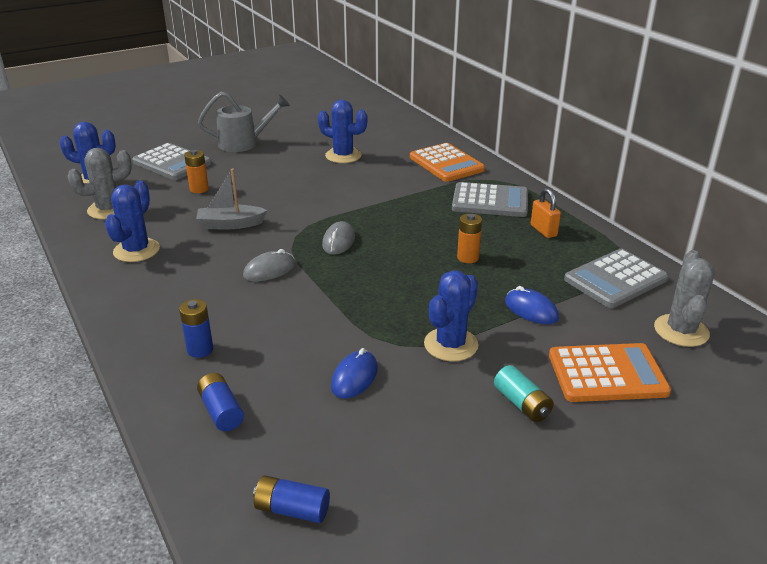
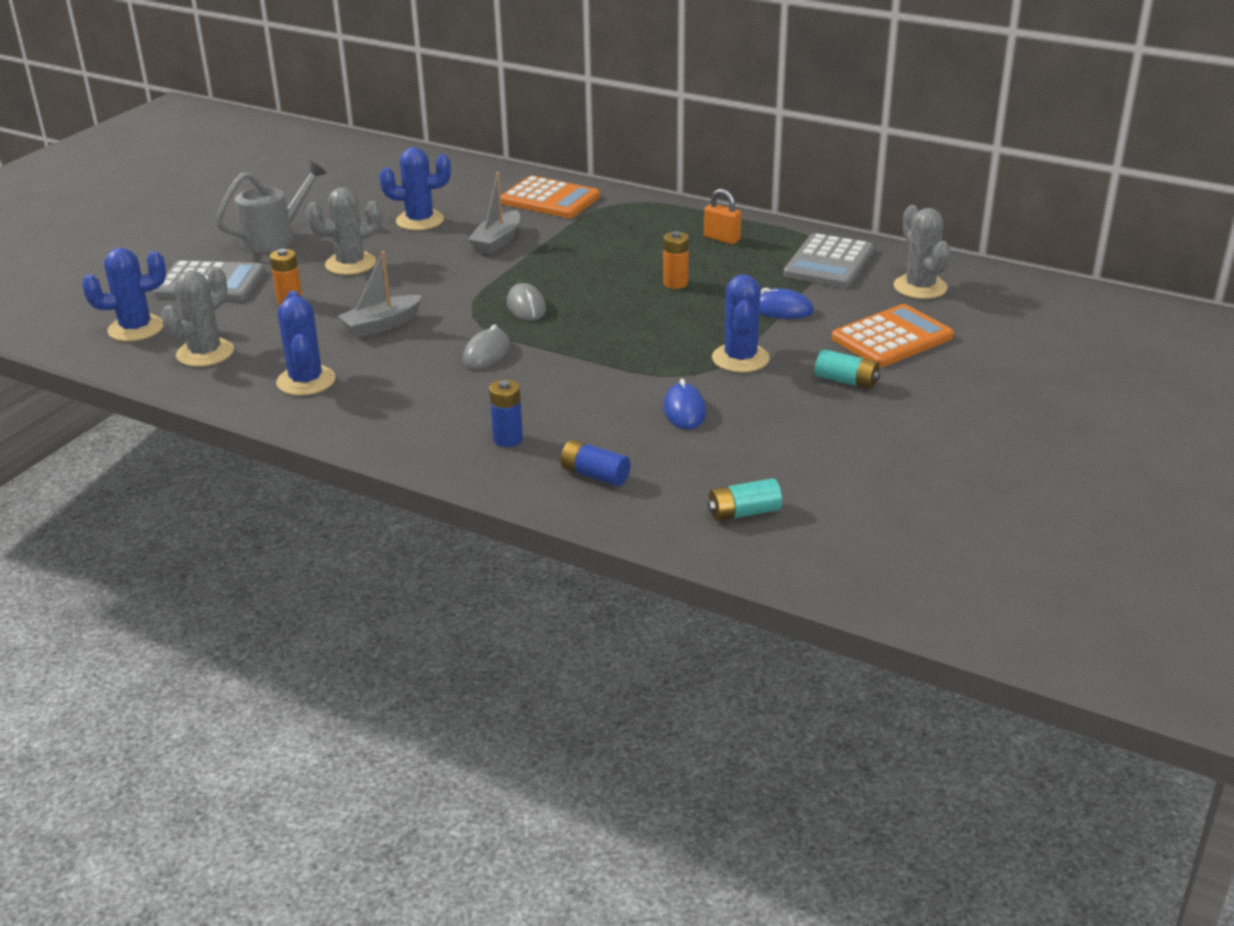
camera: 30 degrees left, 0 degrees up
blue battery [253,475,330,523] -> turquoise battery [707,478,782,521]
grey calculator [452,182,528,217] -> none
none -> grey cactus [306,187,382,275]
none -> grey boat [468,172,520,255]

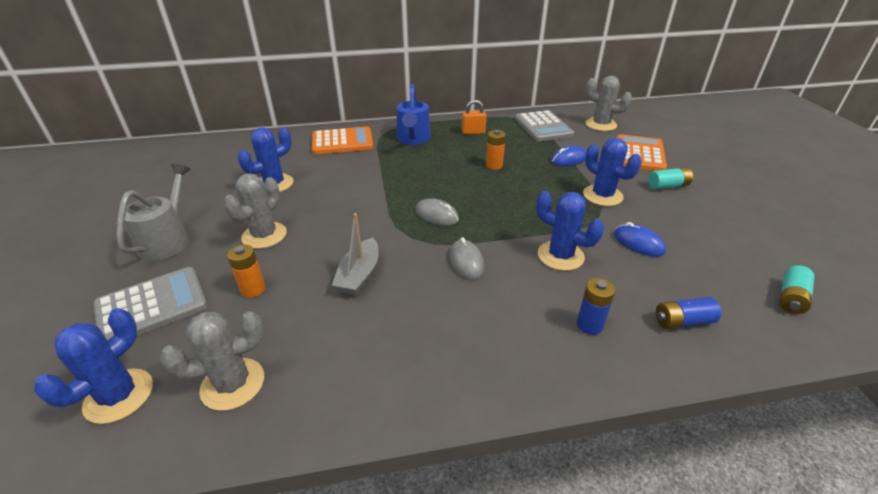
camera: 40 degrees left, 5 degrees up
grey cactus [161,267,234,367] -> grey cactus turned 75 degrees clockwise [160,311,264,411]
blue cactus [276,291,336,396] -> blue cactus moved to [536,191,604,271]
grey boat [468,172,520,255] -> none
none -> blue watering can [396,84,431,145]

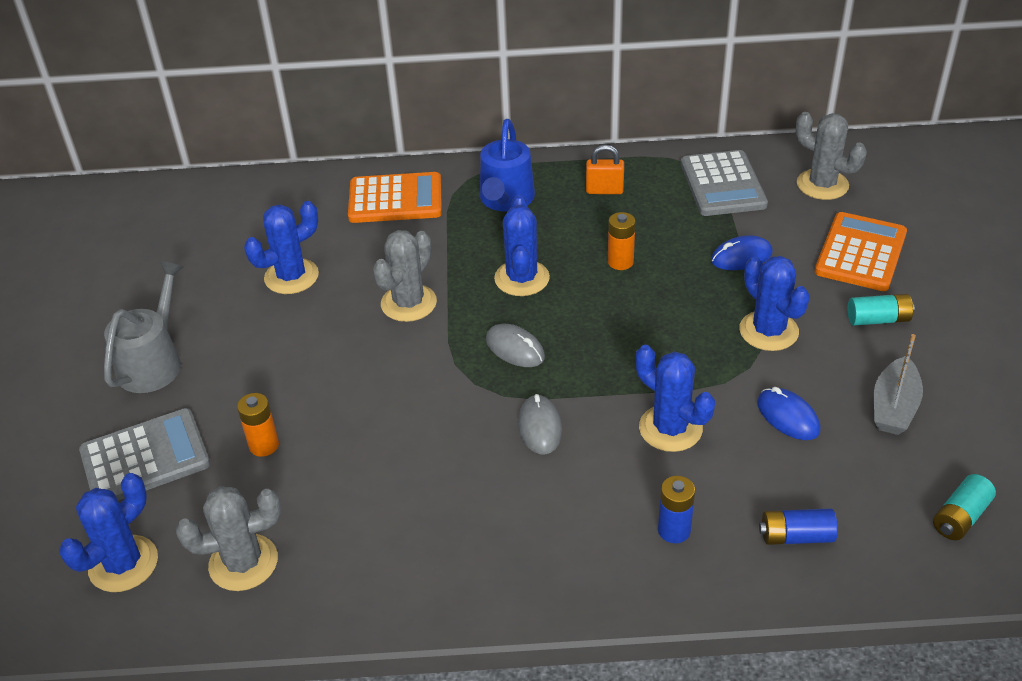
camera: 10 degrees right, 5 degrees up
grey cactus [223,174,287,249] -> grey cactus moved to [373,230,437,322]
grey boat [332,213,379,295] -> grey boat moved to [874,334,923,435]
none -> blue cactus [494,194,550,296]

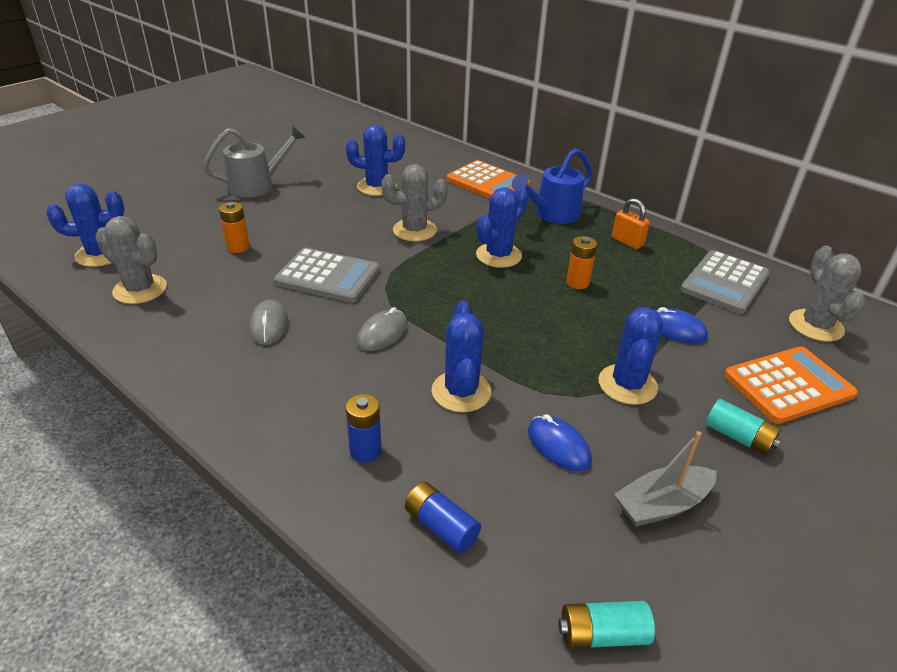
camera: 40 degrees right, 5 degrees down
grey calculator [79,408,210,501] -> grey calculator moved to [274,248,380,303]
grey mouse [486,324,545,367] -> grey mouse moved to [250,299,288,345]
blue mouse [757,387,821,440] -> blue mouse turned 45 degrees counterclockwise [528,414,592,471]

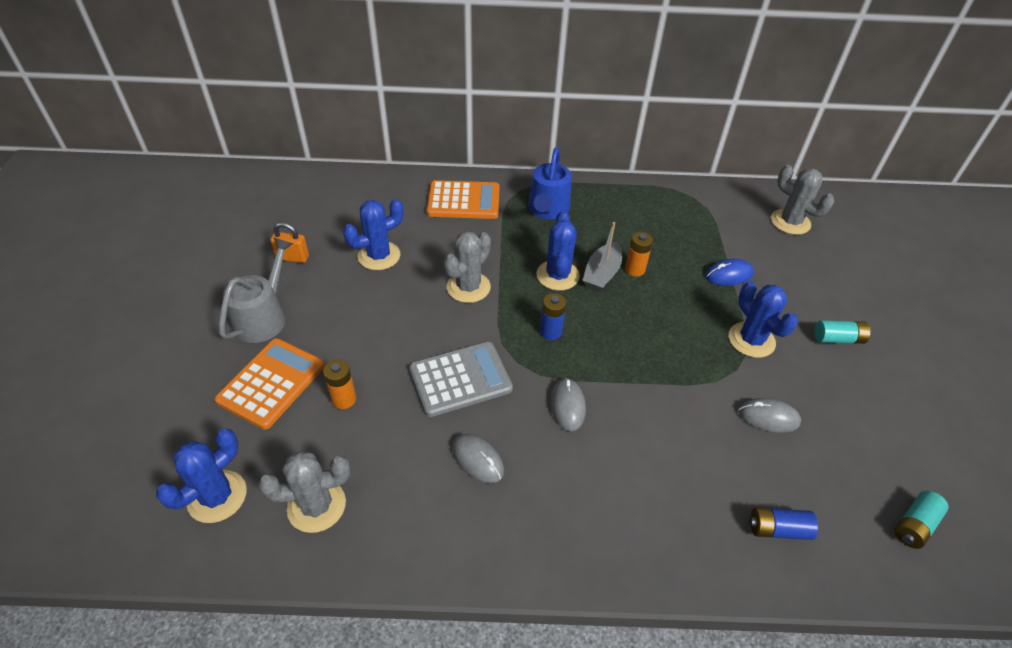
camera: 40 degrees left, 10 degrees up
blue battery [346,394,381,463] -> blue battery moved to [540,293,566,340]
blue cactus [432,301,492,412] -> none
blue mouse [528,414,592,471] -> grey mouse [738,398,801,433]
orange padlock [612,198,650,249] -> orange padlock moved to [270,222,309,263]
grey boat [614,431,717,526] -> grey boat moved to [582,222,622,292]
grey calculator [680,250,770,314] -> none
orange calculator [724,347,858,424] -> orange calculator moved to [214,338,325,430]

